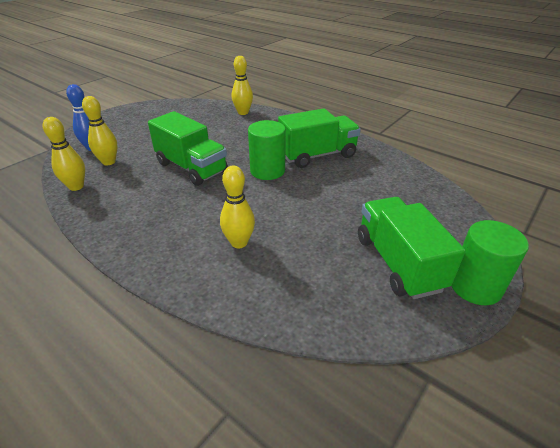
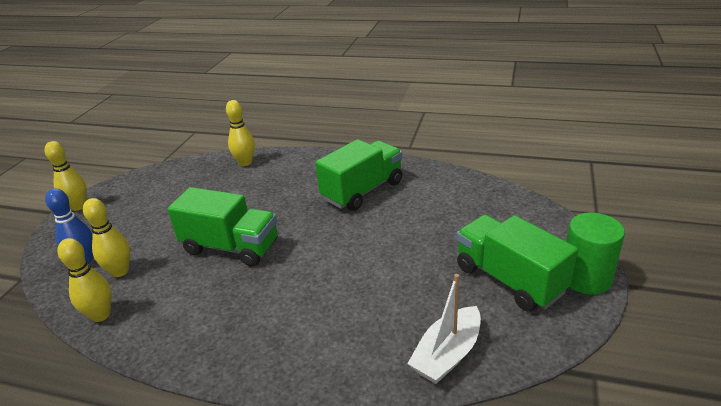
camera: 20 degrees left, 5 degrees down
yellow bowling pin [220,166,255,249] -> yellow bowling pin moved to [44,141,87,211]
green cylinder [248,120,286,180] -> none
none -> white boat [407,274,481,384]

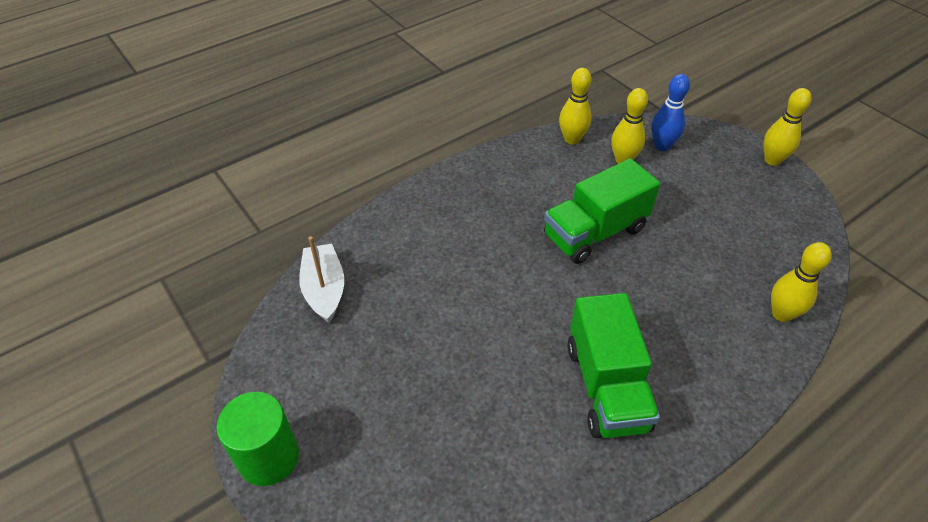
camera: 125 degrees right, 15 degrees up
green truck [457,215,578,312] -> none

